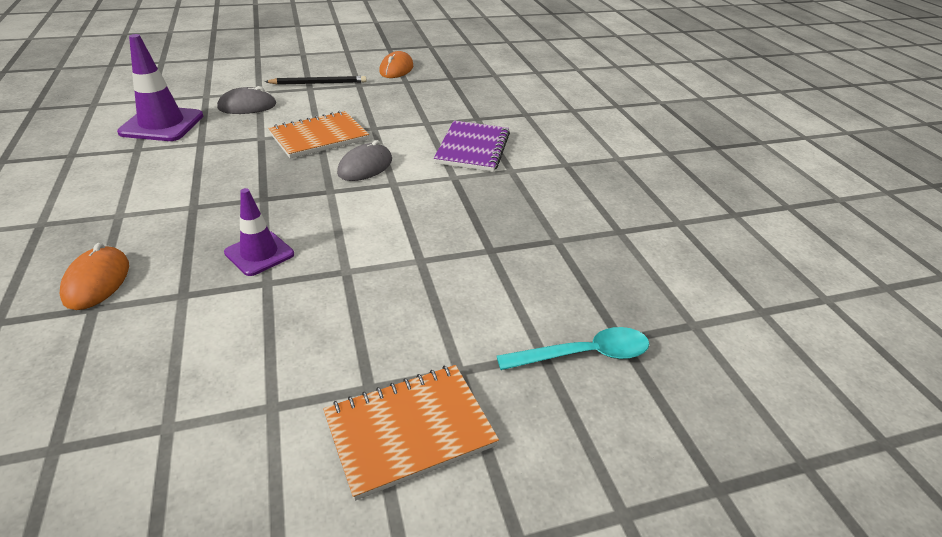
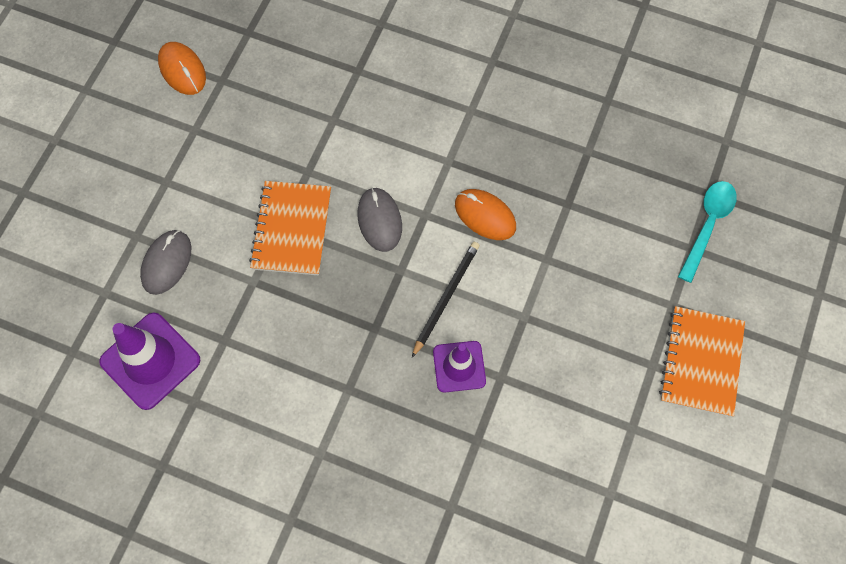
camera: 50 degrees left, 30 degrees up
orange mouse [60,243,129,310] -> orange mouse moved to [455,189,516,240]
black pencil [265,76,367,85] -> black pencil moved to [412,242,480,358]
purple notebook [434,120,510,172] -> none

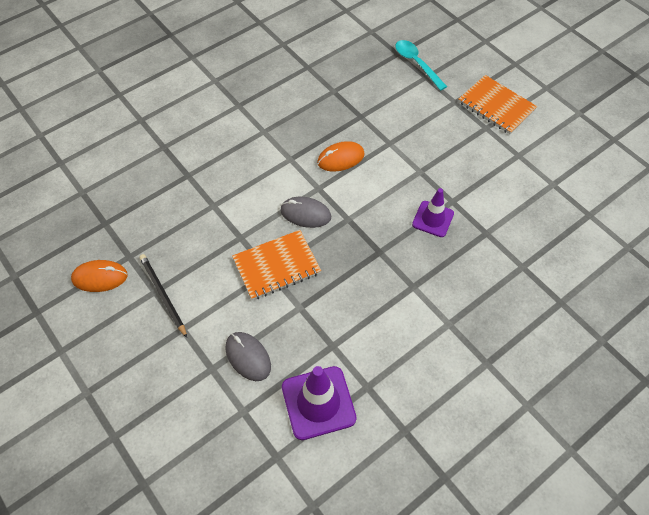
camera: 60 degrees left, 10 degrees down
orange notebook [249,181,331,275] -> orange notebook turned 60 degrees counterclockwise [232,230,321,300]
black pencil [412,242,480,358] -> black pencil moved to [139,254,187,338]

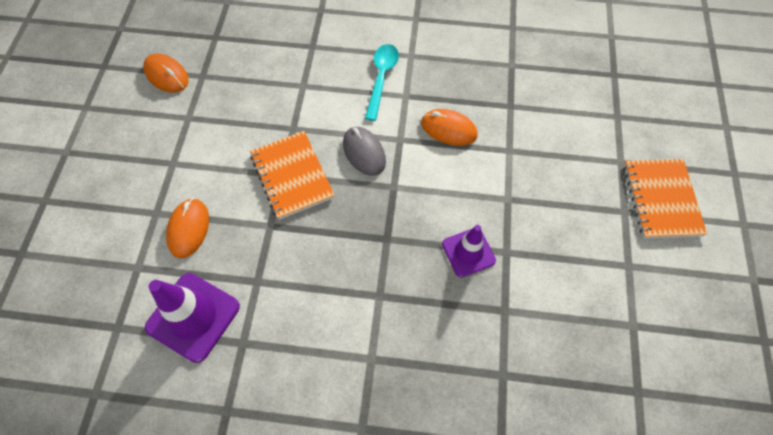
camera: 45 degrees right, 5 degrees up
black pencil [139,254,187,338] -> none
grey mouse [225,332,271,381] -> orange mouse [166,198,209,258]
orange notebook [232,230,321,300] -> orange notebook turned 45 degrees clockwise [250,131,335,220]
turquoise spoon [395,40,447,91] -> turquoise spoon moved to [365,44,399,121]

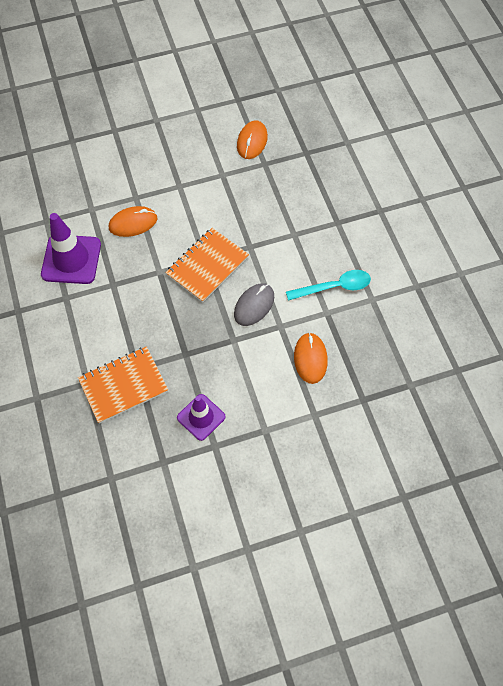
camera: 65 degrees right, 0 degrees up
orange notebook [623,159,707,238] -> orange notebook moved to [78,346,168,424]

